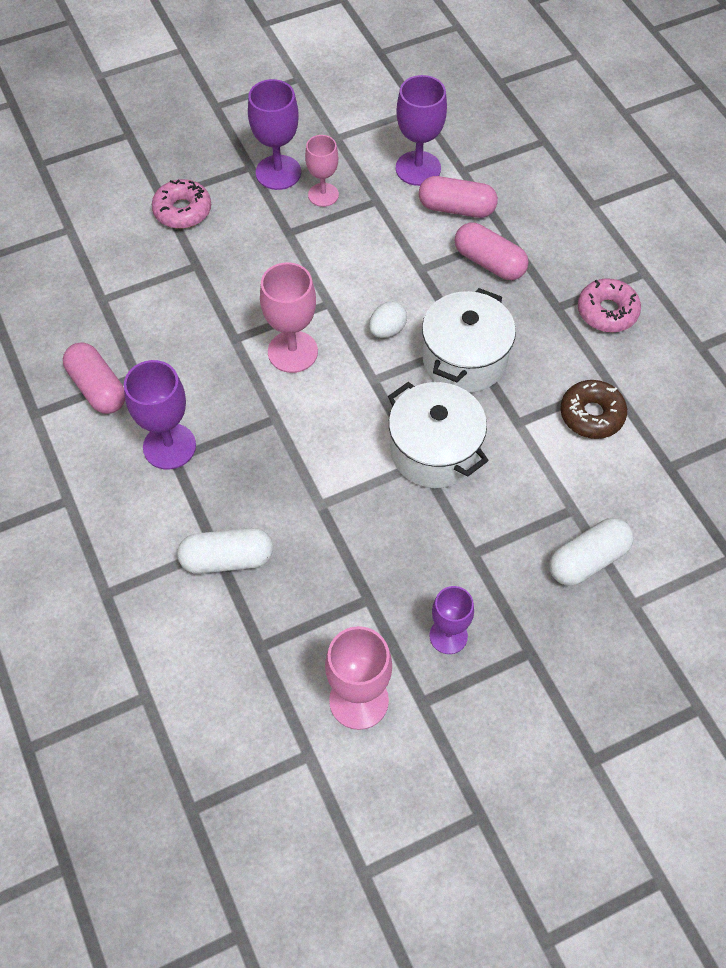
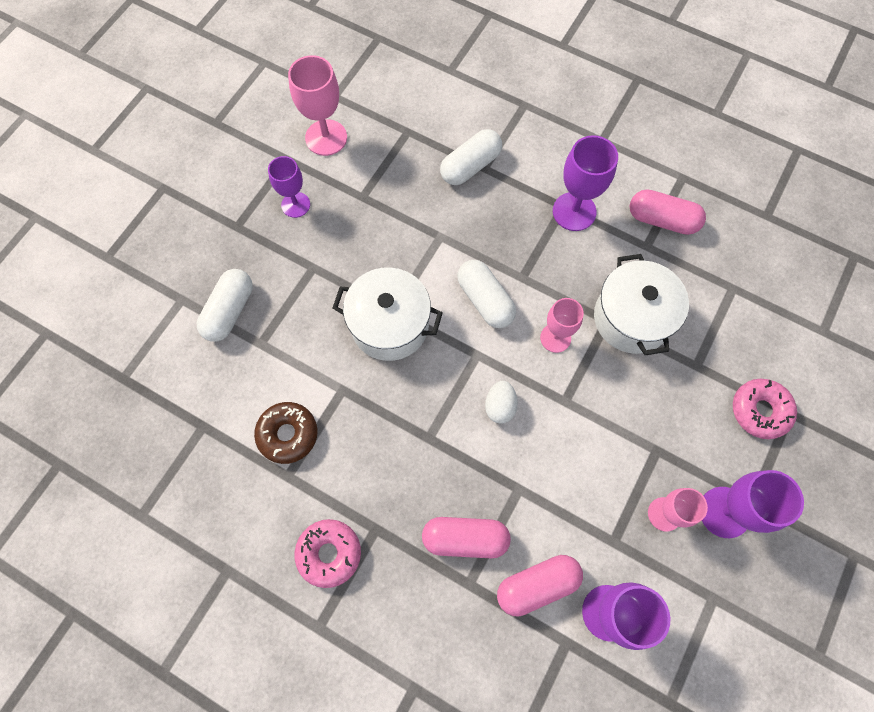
camera: 145 degrees right, 10 degrees up
pink goblet [260,262,318,373] -> pink goblet [540,298,584,353], size x0.66
white pot [422,288,516,393] -> white pot moved to [594,254,689,355]
none -> white capsule [457,260,516,328]

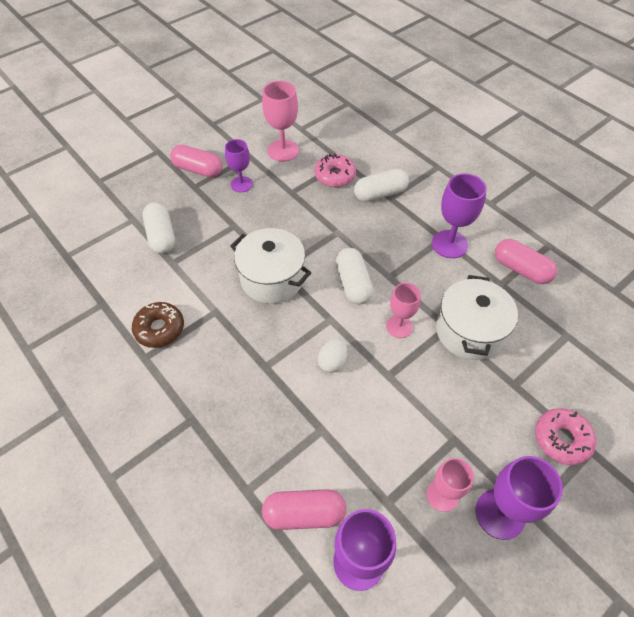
camera: 20 degrees right, 15 degrees down
white capsule [197,269,253,342] -> white capsule turned 60 degrees counterclockwise [143,202,175,254]
pink donut [294,519,361,588] -> pink donut moved to [314,154,356,187]
pink capsule [422,517,511,558] -> pink capsule moved to [170,145,223,178]

